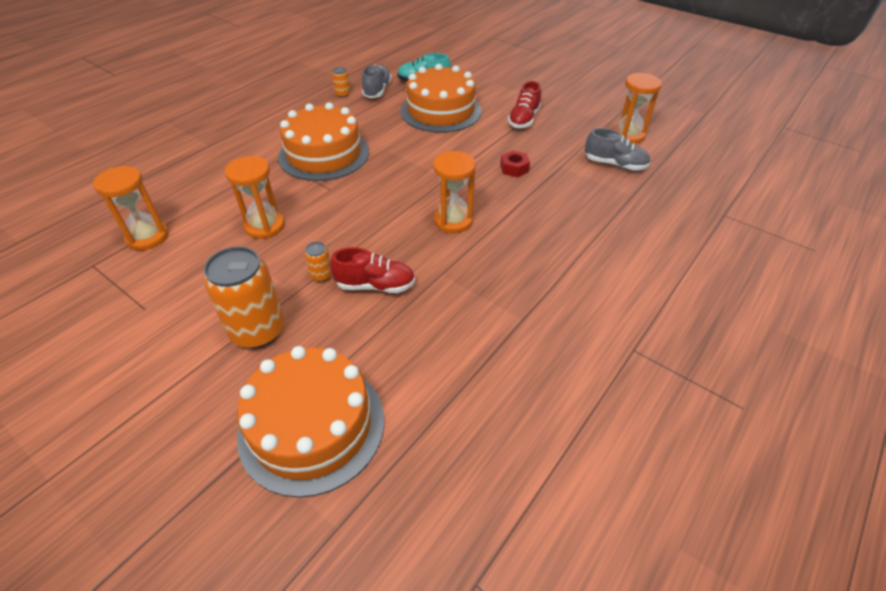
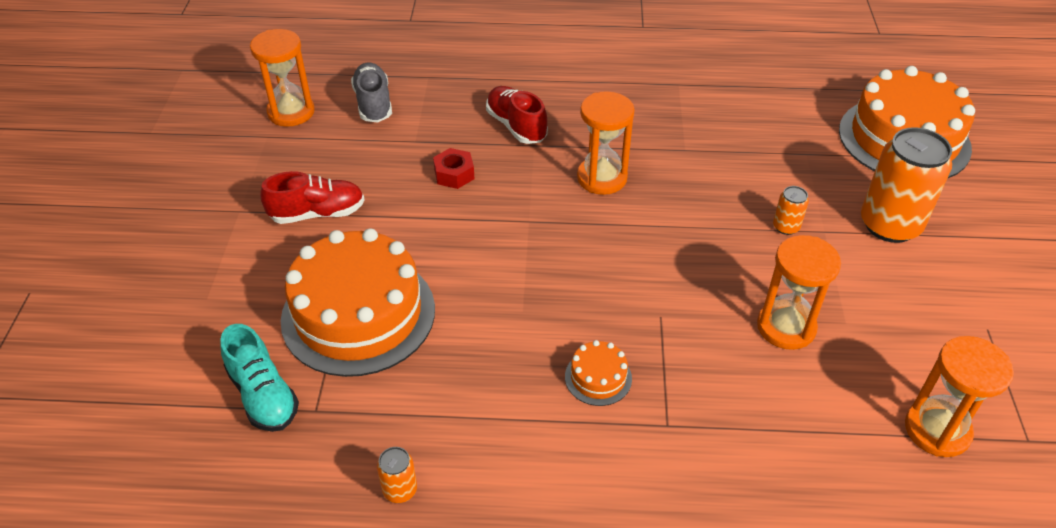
camera: 125 degrees left, 0 degrees up
orange cake [278,102,369,181] -> orange cake [565,340,632,406], size x0.41
red shoe [330,247,415,293] -> red shoe moved to [486,86,548,144]
grey shoe [362,65,392,98] -> none

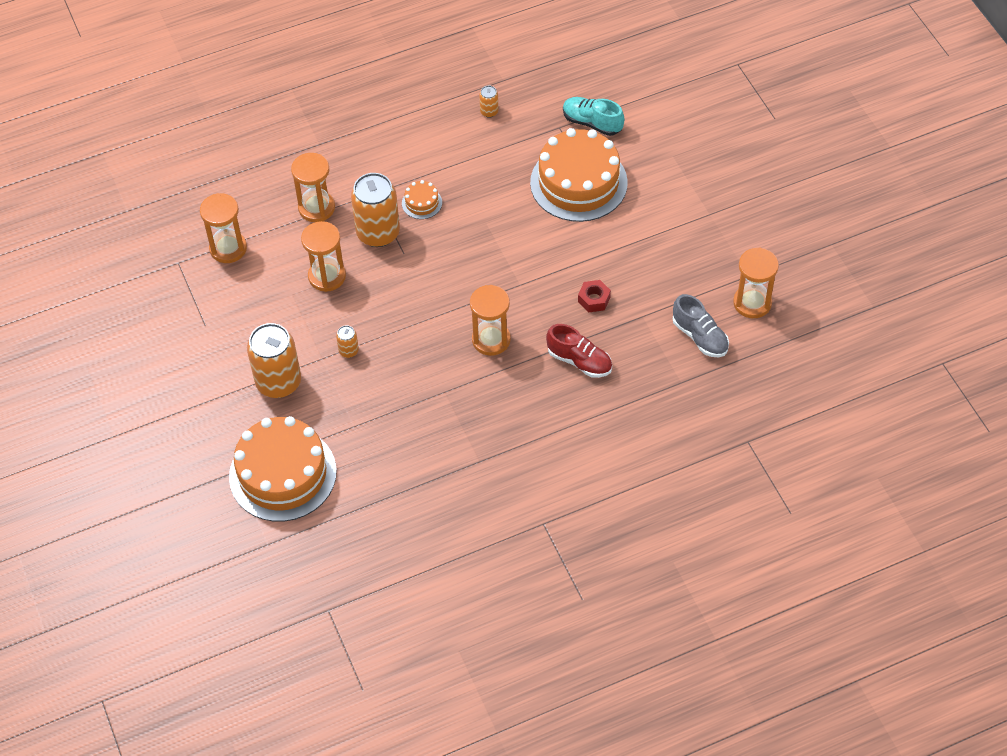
camera: 155 degrees right, 10 degrees up
red shoe [260,171,365,224] -> none
none -> orange hourglass [291,153,335,222]
none -> orange can [351,173,400,247]

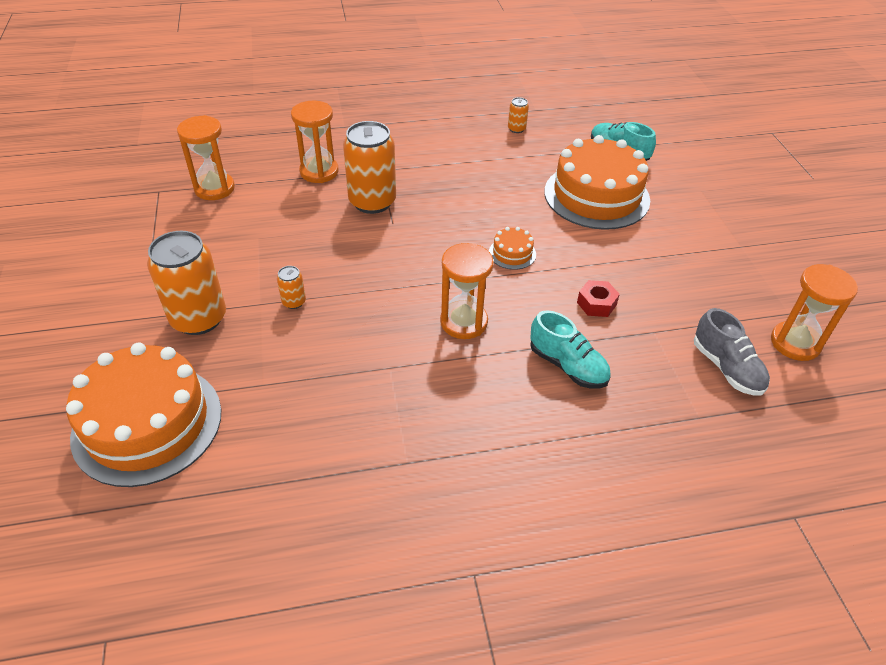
camera: 10 degrees right, 10 degrees down
orange hourglass [301,221,346,292] -> none
orange cake [402,180,442,219] -> orange cake moved to [489,227,536,270]
red shoe [546,324,612,378] -> turquoise shoe [530,310,611,388]

